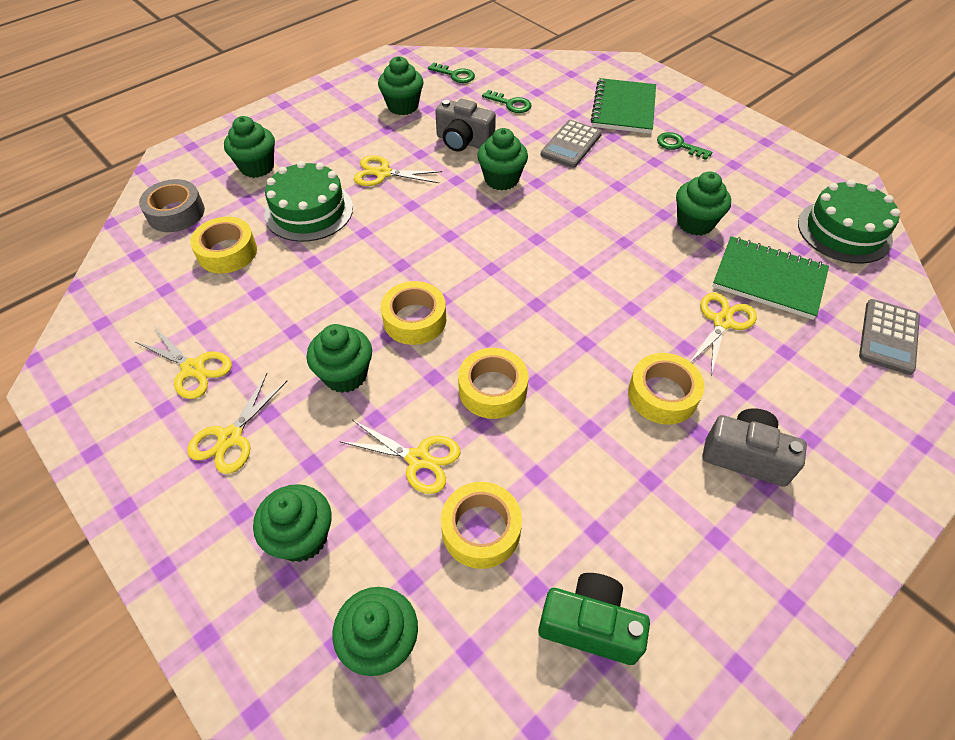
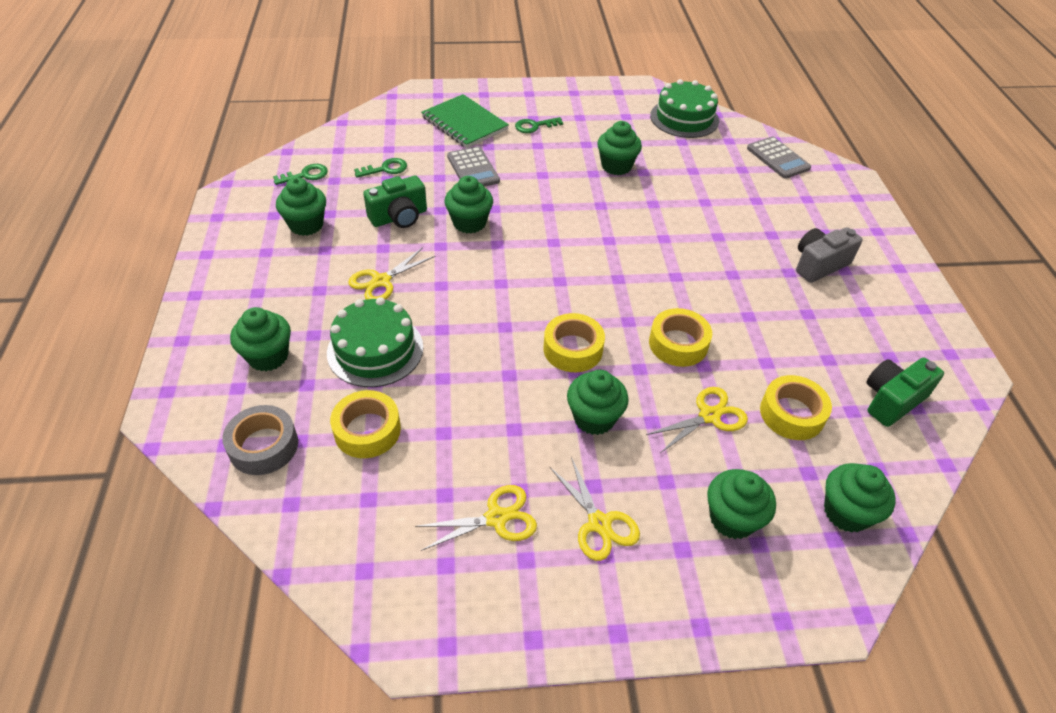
camera: 55 degrees left, 5 degrees down
grey camera [435,99,496,152] -> green camera [363,176,427,228]
yellow tape [628,353,705,425] -> none
yellow scissors [690,293,757,375] -> none
green notebook [712,236,829,320] -> none

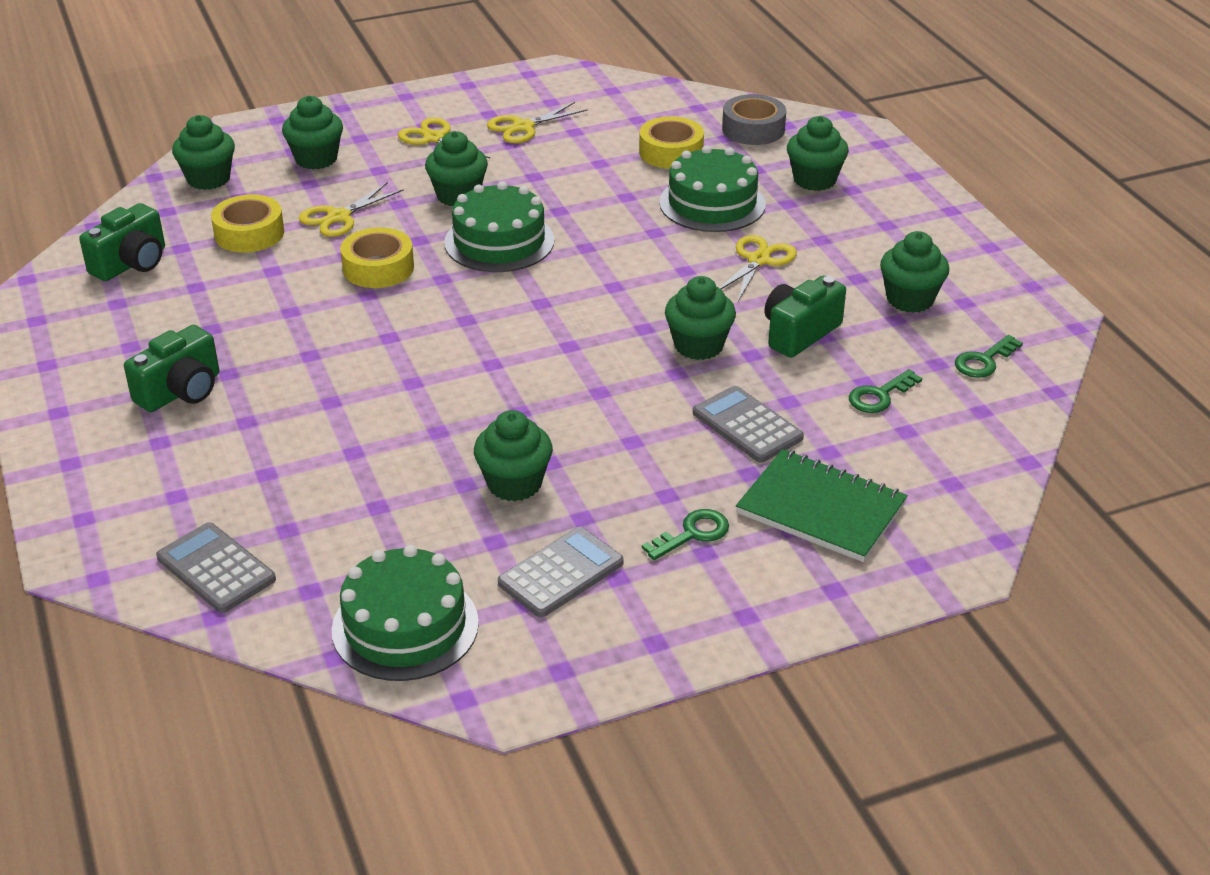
camera: 165 degrees right, 10 degrees down
yellow tape [544,313,605,372] -> green cake [444,181,554,272]
grey camera [796,227,863,283] -> green camera [124,325,219,412]
none -> grey calculator [498,527,624,618]

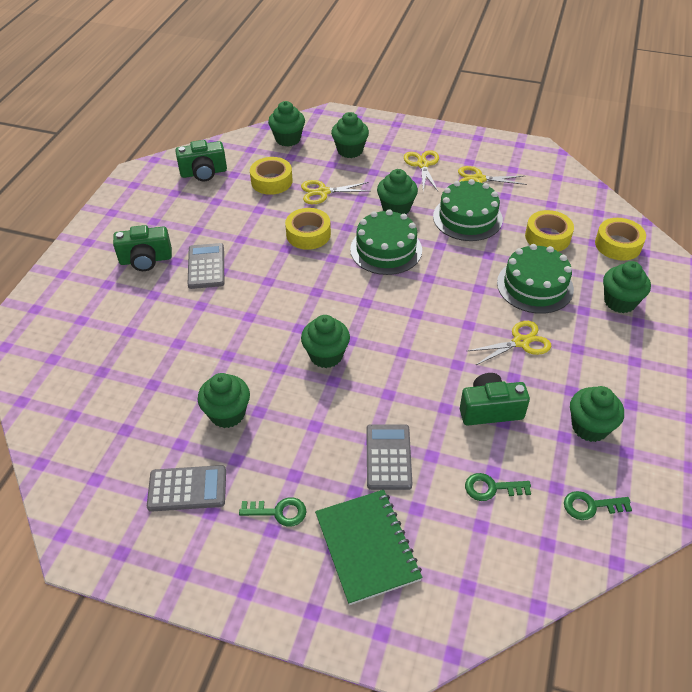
camera: 40 degrees right, 10 degrees up
grey calculator [156,522,276,613] -> grey calculator moved to [188,243,224,289]
green cake [332,545,479,681] -> green cake moved to [433,179,503,241]
green cupcake [665,276,736,360] -> green cupcake moved to [301,315,350,368]
grey tape [722,94,786,145] -> yellow tape [595,218,646,261]

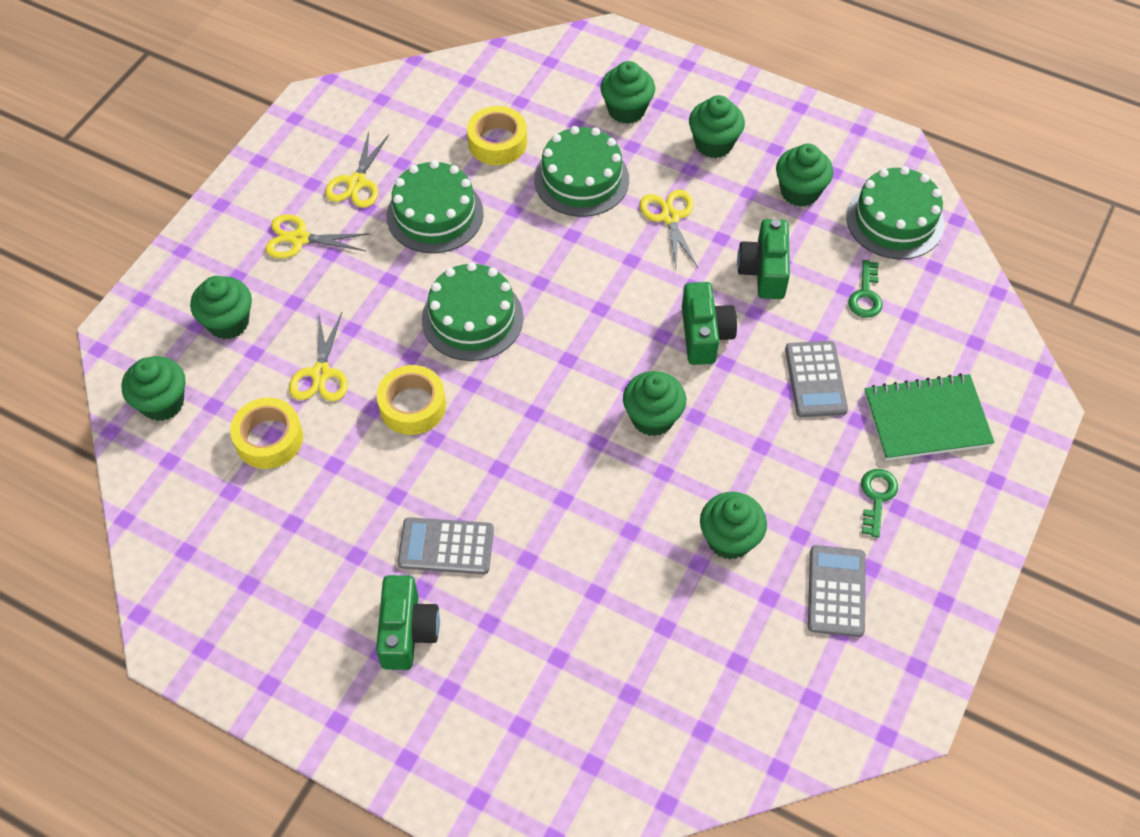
camera: 80 degrees left, 10 degrees up
green camera [175,140,227,181] -> green camera moved to [682,282,737,365]
grey calculator [366,424,412,490] -> grey calculator turned 105 degrees counterclockwise [785,341,848,417]
green cupcake [377,169,418,215] -> green cupcake moved to [689,95,745,158]
green key [564,491,632,520] -> green cake [846,166,944,259]
yellow tape [595,218,646,261] -> none

